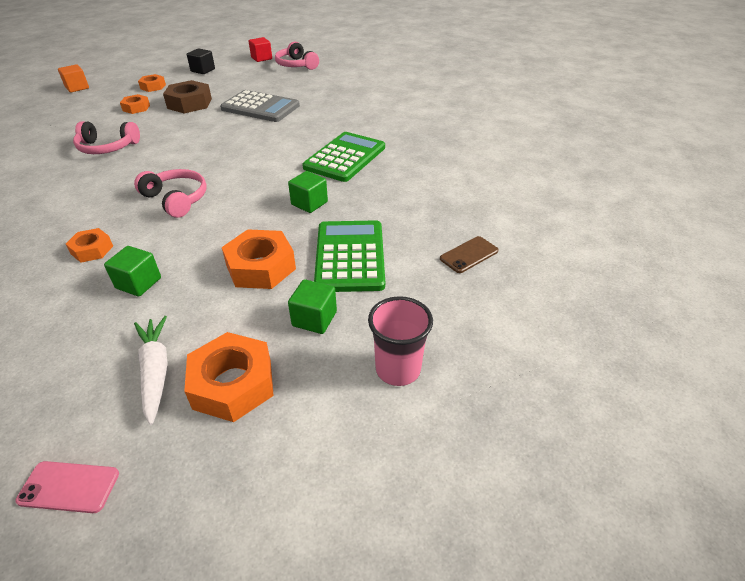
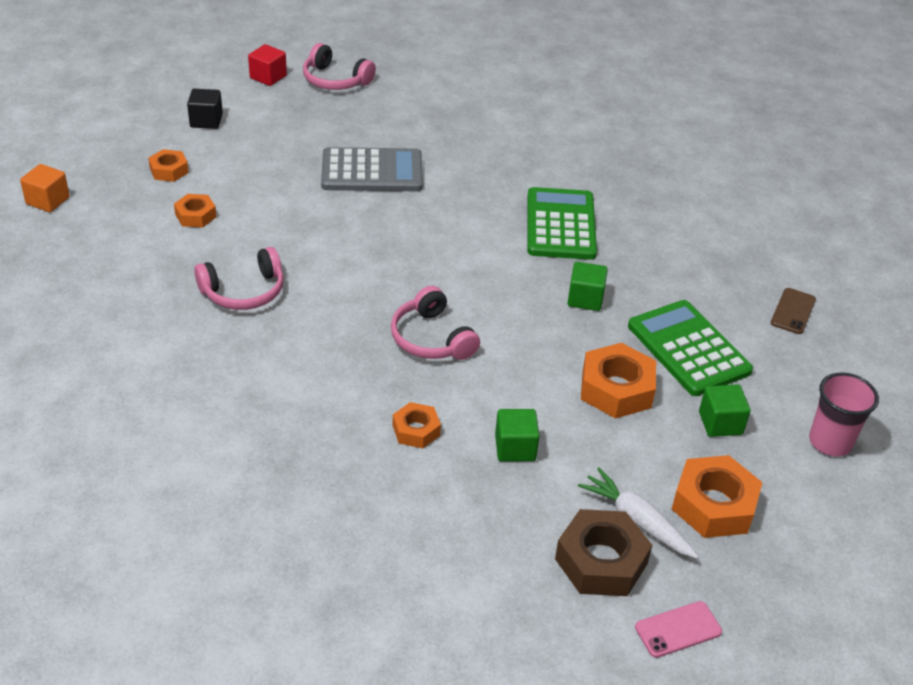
camera: 30 degrees left, 0 degrees up
pink headphones [134,169,207,218] -> pink headphones turned 135 degrees counterclockwise [391,286,480,360]
brown nut [163,80,212,113] -> brown nut moved to [555,509,652,596]

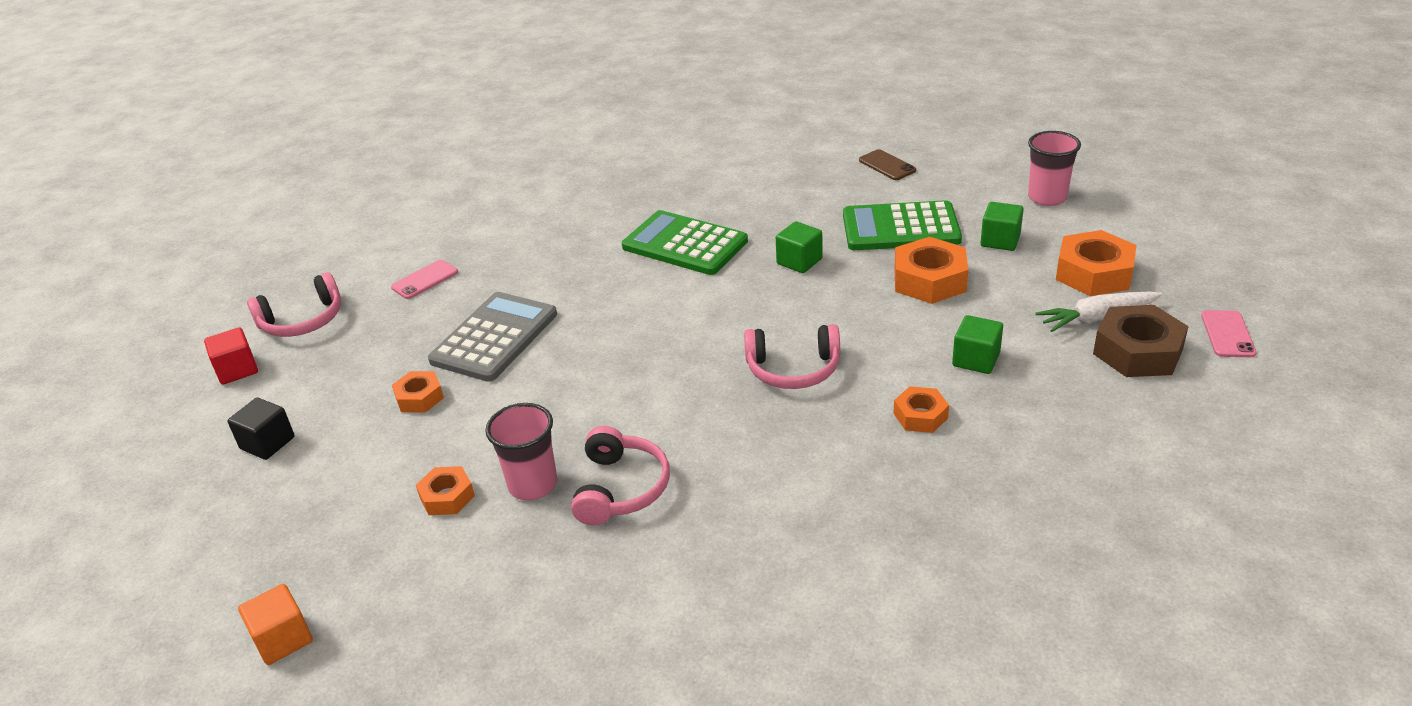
camera: 55 degrees left, 5 degrees down
orange nut [148,149,189,182] -> orange nut moved to [392,371,444,413]
none -> pink phone [391,260,458,299]
none -> pink cup [485,403,557,500]

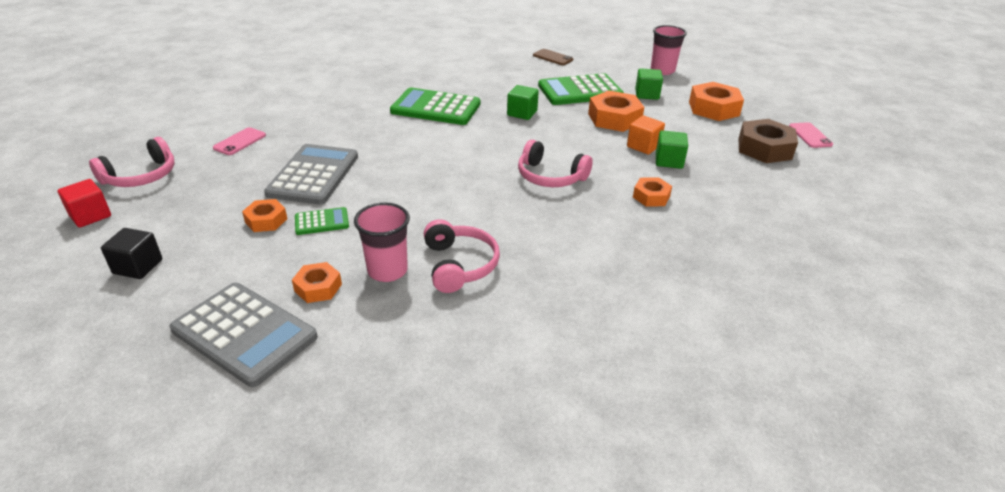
camera: 20 degrees left, 0 degrees up
orange cube [238,584,313,665] -> orange cube moved to [627,116,665,155]
pink headphones [744,324,840,389] -> pink headphones turned 45 degrees clockwise [518,140,593,187]
white carrot [1035,292,1162,332] -> none
none -> grey calculator [170,283,318,387]
none -> green calculator [295,207,349,235]

